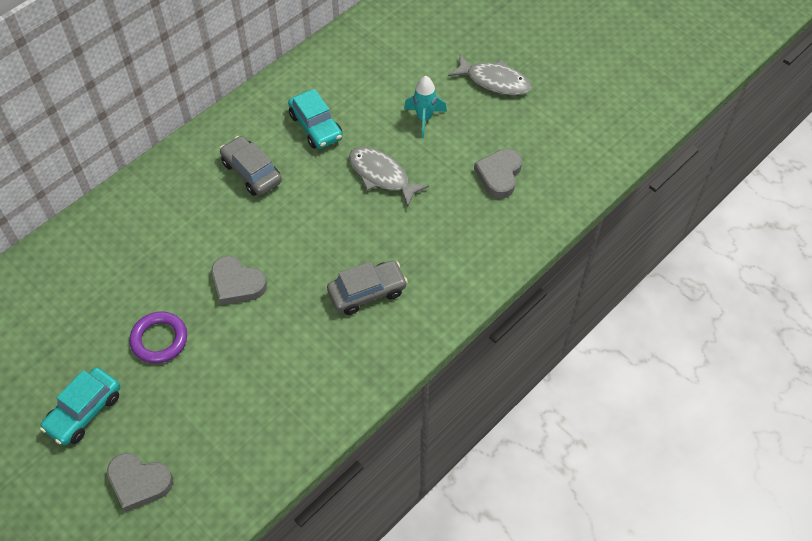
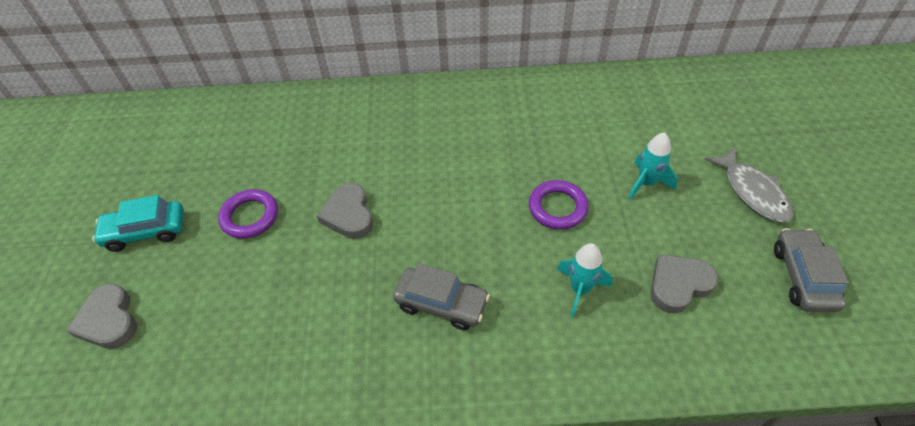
camera: 45 degrees right, 5 degrees down
grey car [220,136,282,196] -> grey car moved to [774,228,849,312]
turquoise car [288,89,343,149] -> none
grey fish [349,147,429,207] -> purple ring [529,180,589,230]
none -> turquoise rocket [557,243,613,317]

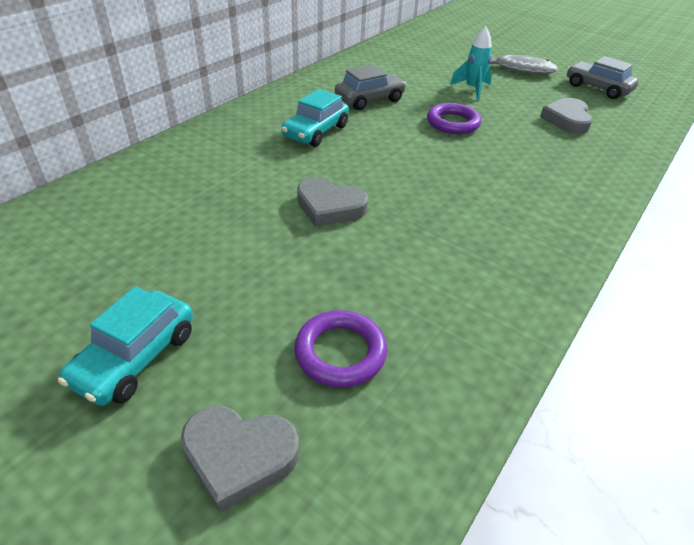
camera: 55 degrees left, 10 degrees down
purple ring [218,189,278,239] -> purple ring moved to [294,310,387,388]
grey car [393,263,490,330] -> grey car moved to [335,65,406,110]
turquoise rocket [557,243,613,317] -> none
none -> turquoise car [281,89,349,147]

